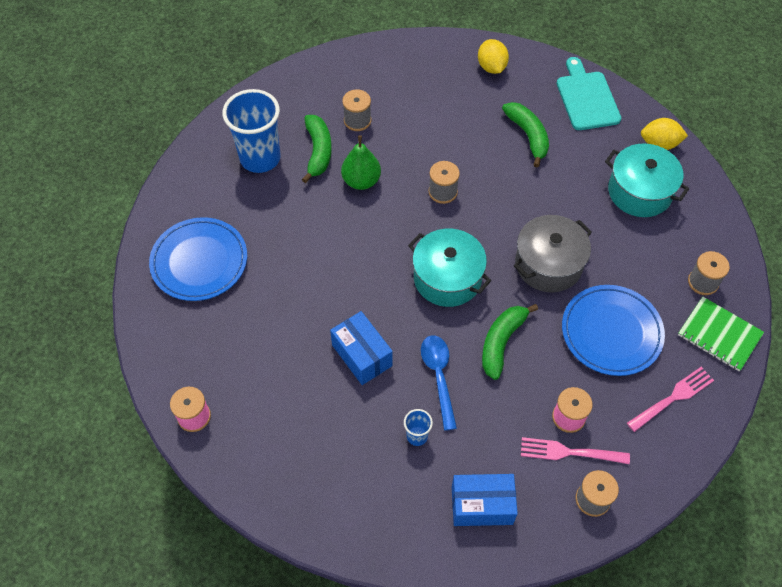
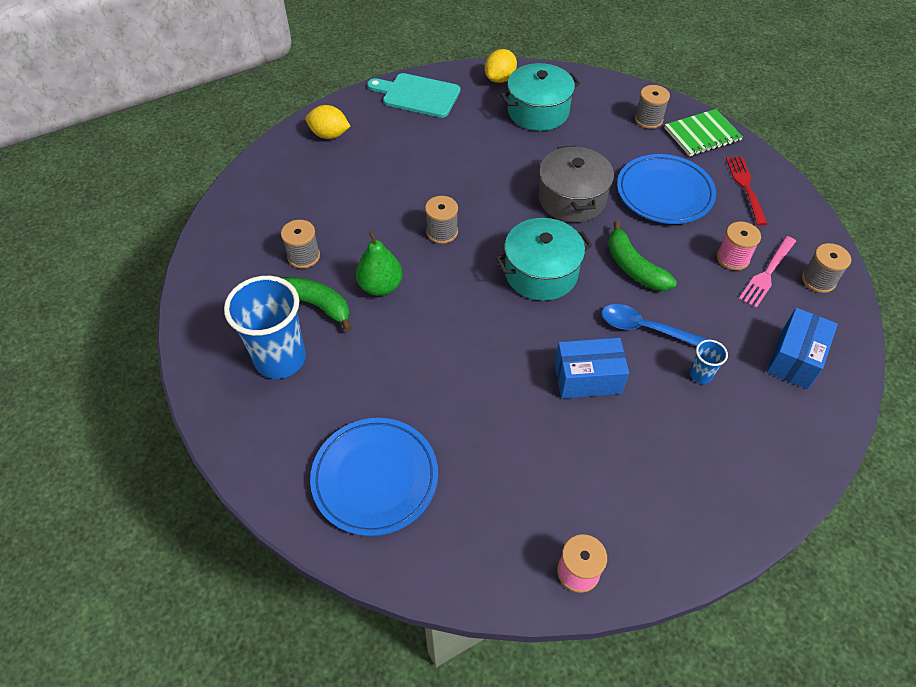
camera: 60 degrees left, 5 degrees down
green banana [502,102,549,168] -> none
pink fork [627,367,714,432] -> red fork [726,157,767,226]

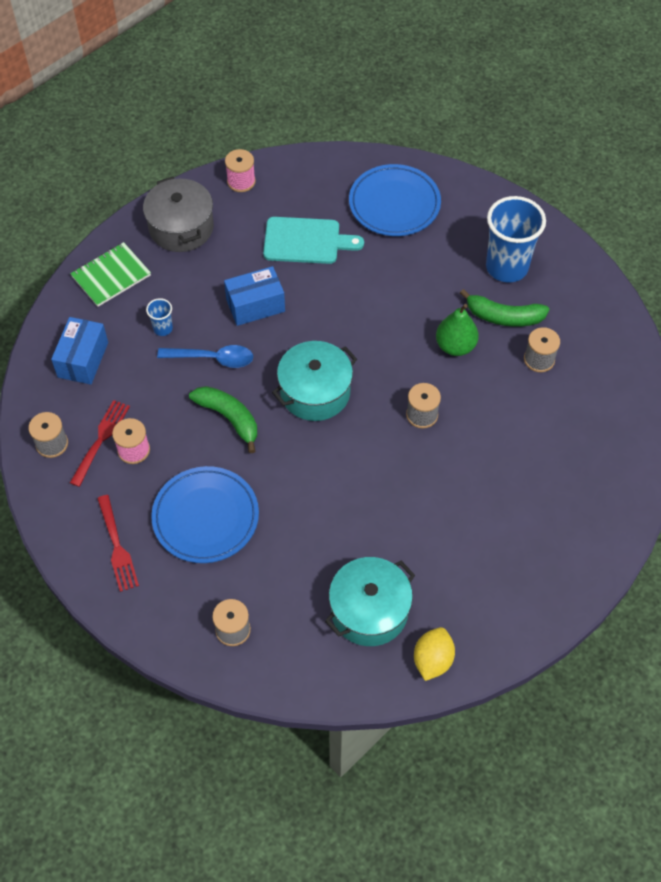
camera: 165 degrees right, 5 degrees up
yellow lemon [306,105,350,139] -> none
turquoise cutting board [367,73,460,118] -> turquoise cutting board moved to [263,217,364,264]
grey pot [538,145,614,222] -> grey pot moved to [143,177,214,252]
green notebook [665,109,743,156] -> green notebook moved to [70,242,151,307]
pink fork [739,236,796,308] -> red fork [70,400,130,487]

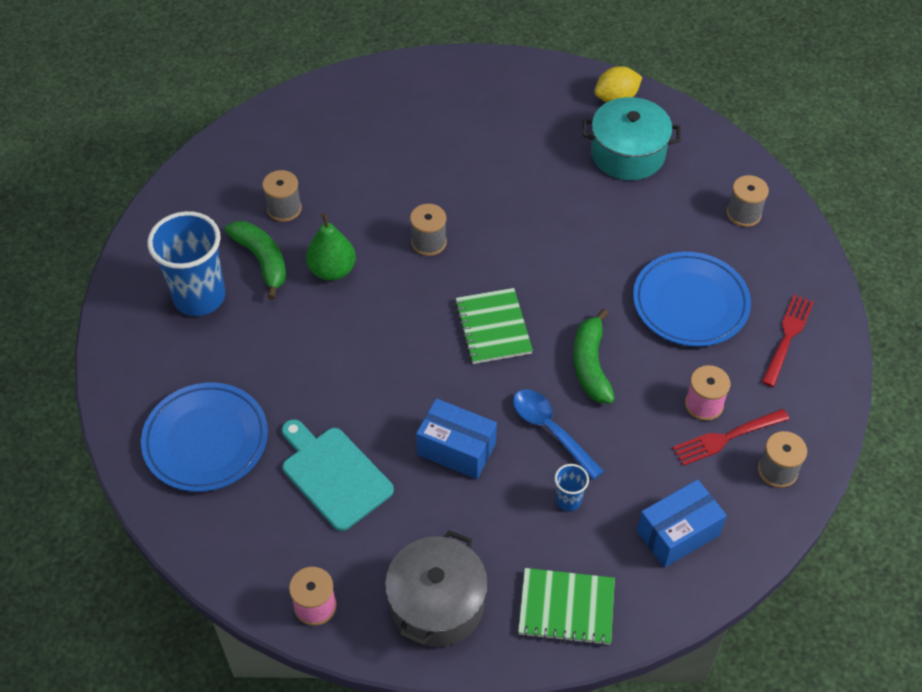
camera: 135 degrees left, 5 degrees down
turquoise pot [272,341,357,421] -> green notebook [455,288,533,364]

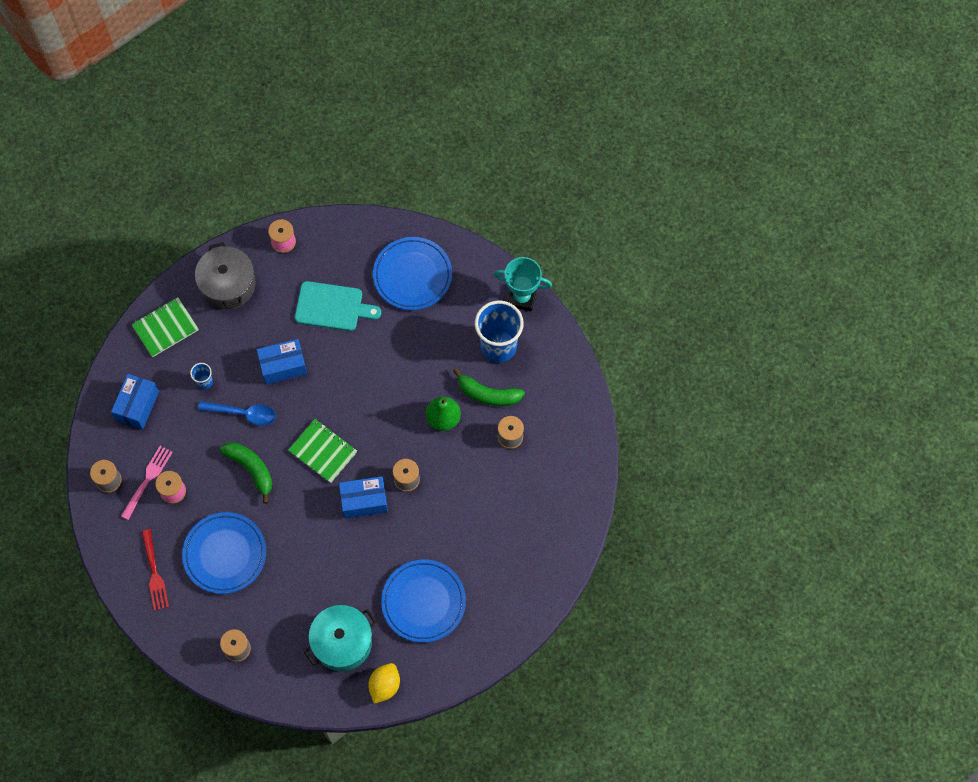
camera: 140 degrees right, 15 degrees up
red fork [673,409,790,466] -> pink fork [121,446,173,520]
none -> blue box [339,476,388,519]
none -> blue plate [381,559,466,643]
none -> turquoise trophy [494,257,552,311]

